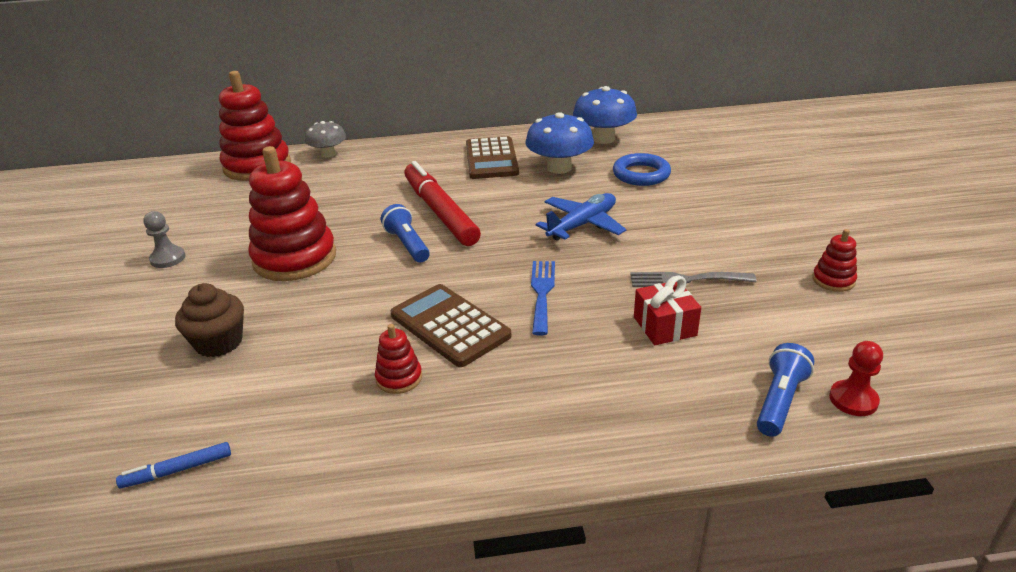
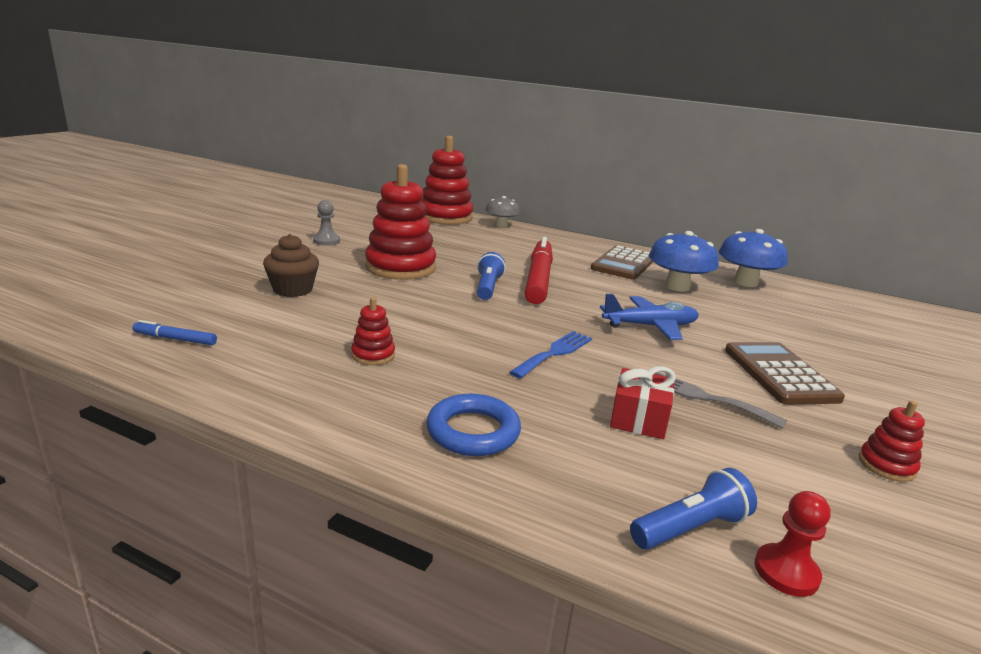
camera: 30 degrees right, 10 degrees down
brown calculator [390,284,511,367] -> brown calculator moved to [725,342,845,405]
blue ring [613,153,671,186] -> blue ring moved to [426,394,521,456]

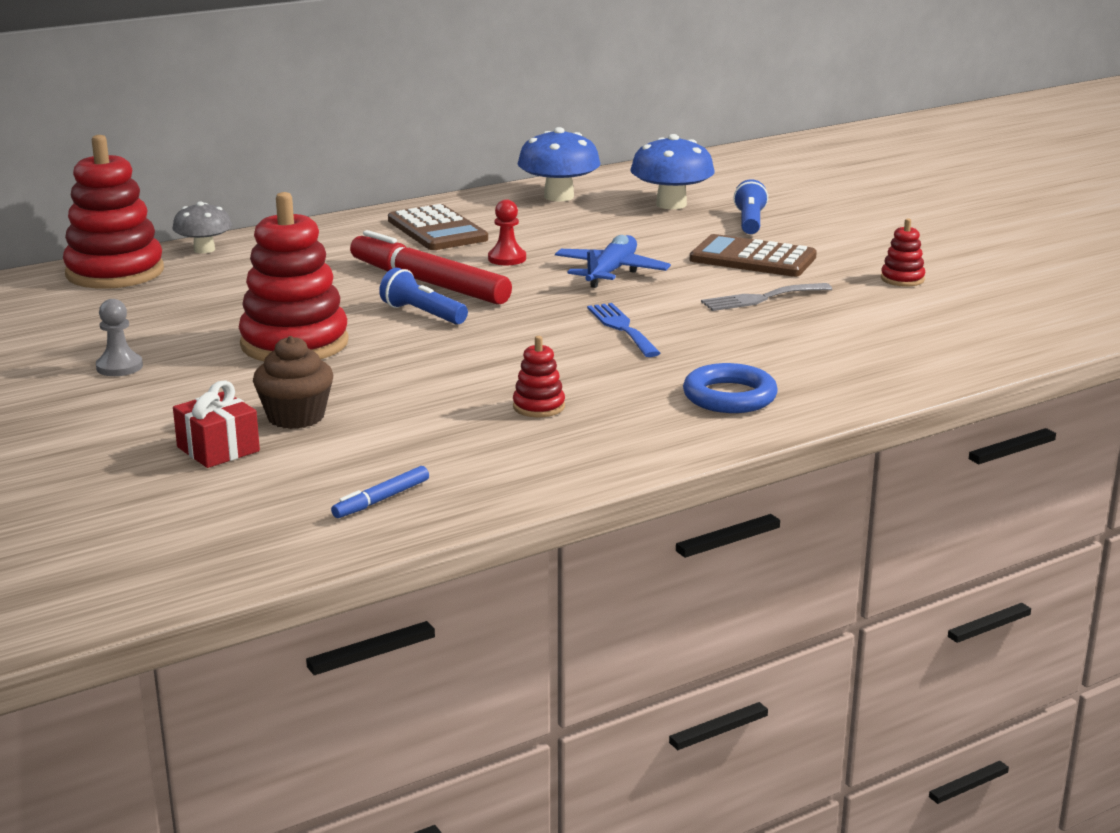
camera: 55 degrees left, 0 degrees up
red gift [610,366,676,439] -> red gift moved to [173,380,260,468]
blue flashlight [630,468,757,550] -> blue flashlight moved to [733,179,768,234]
blue mushroom [649,231,719,292] -> blue mushroom moved to [631,134,714,209]
red pawn [755,491,831,597] -> red pawn moved to [488,199,526,265]

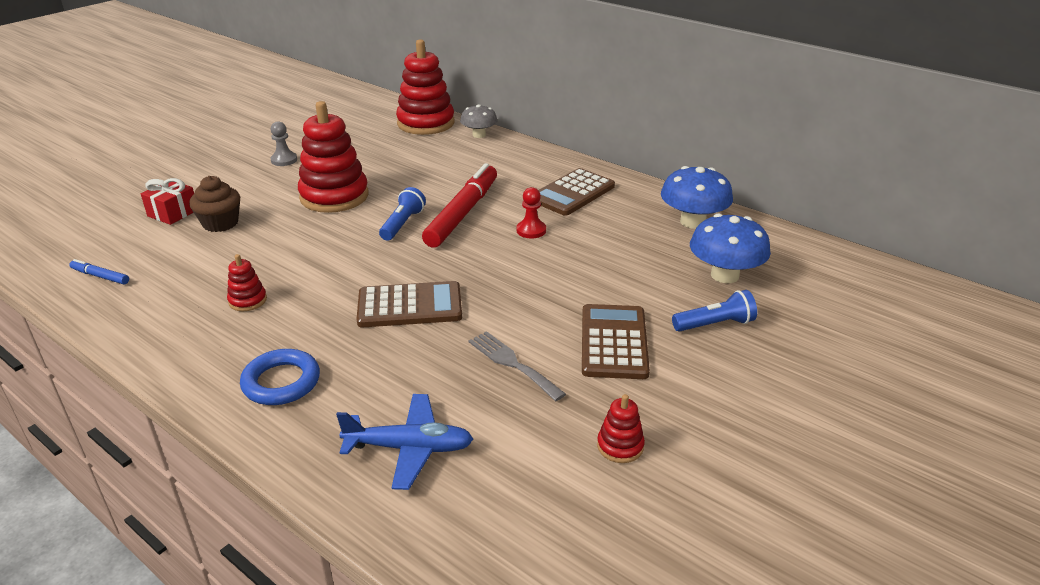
camera: 70 degrees right, 10 degrees up
blue plane [555,235,671,288] -> blue plane moved to [336,394,473,490]
blue fork [587,303,661,357] -> brown calculator [357,281,462,327]

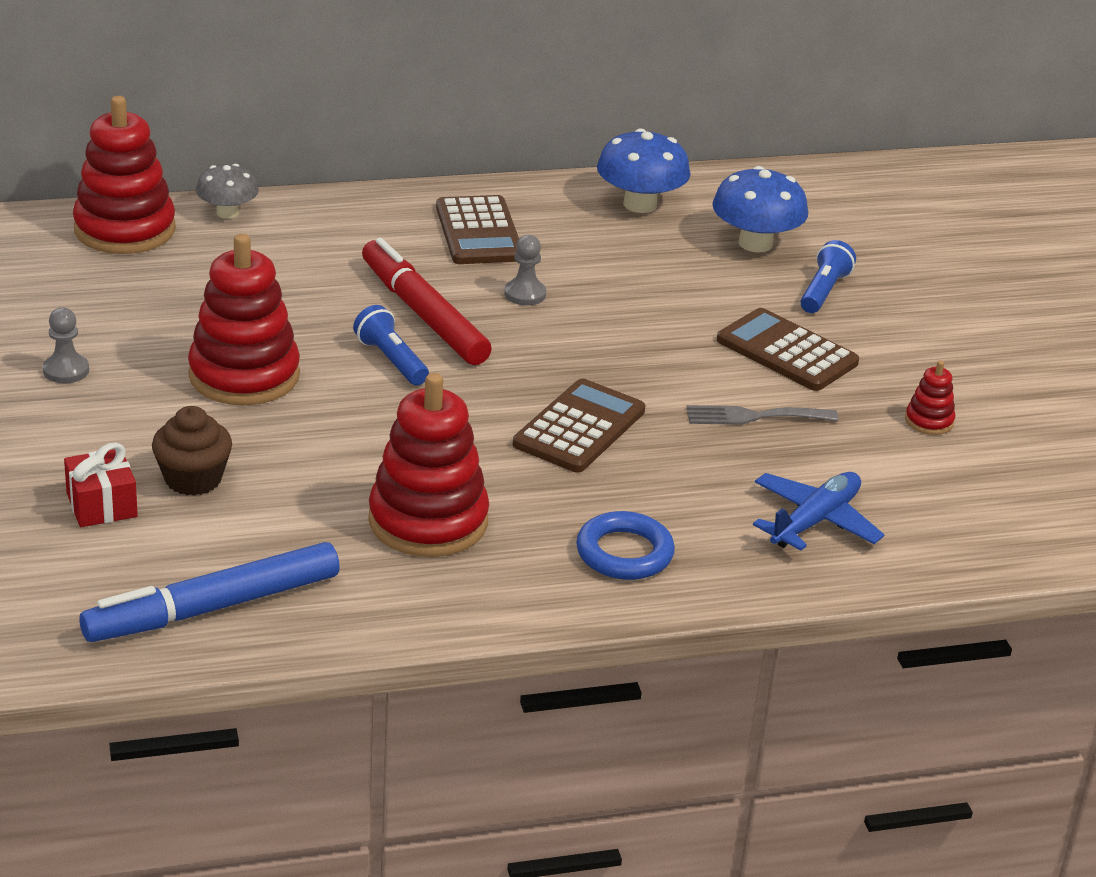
camera: 55 degrees left, 0 degrees up
blue marker [69,259,129,284] -> blue marker [79,542,340,642], size x2.33
red stacking toy [227,254,267,311] -> red stacking toy [368,373,489,557], size x2.24
red pawn [517,187,546,238] -> grey pawn [504,235,546,305]

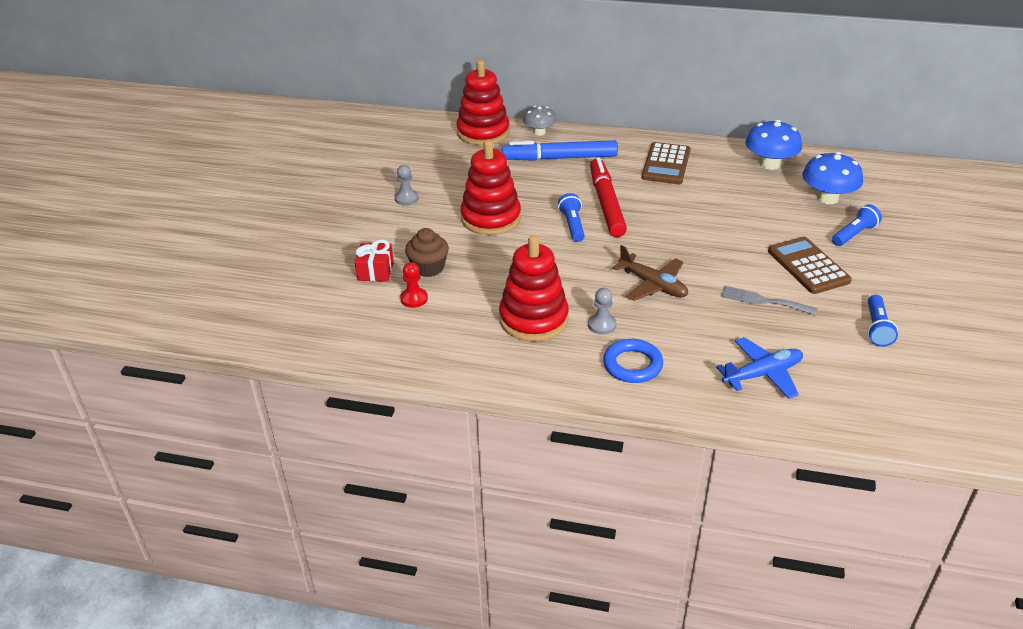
camera: 30 degrees right, 5 degrees up
blue marker [79,542,340,642] -> blue marker moved to [502,140,618,161]
grey pawn [504,235,546,305] -> grey pawn moved to [588,288,617,335]
brown calculator [513,379,645,473] -> brown plane [612,245,688,301]
red stacking toy [905,361,955,435] -> blue flashlight [867,294,898,347]
none -> red pawn [400,262,428,308]

